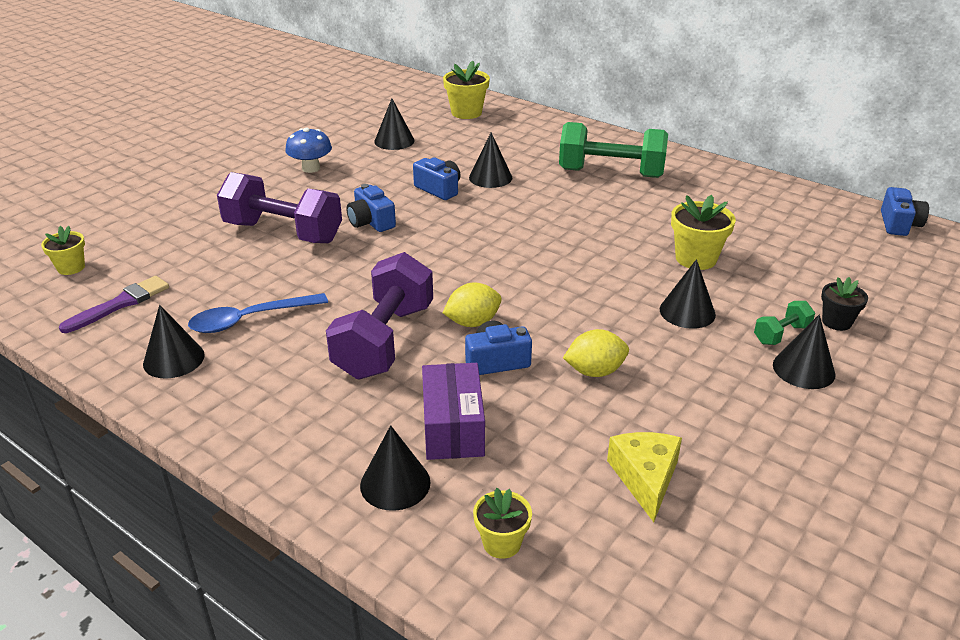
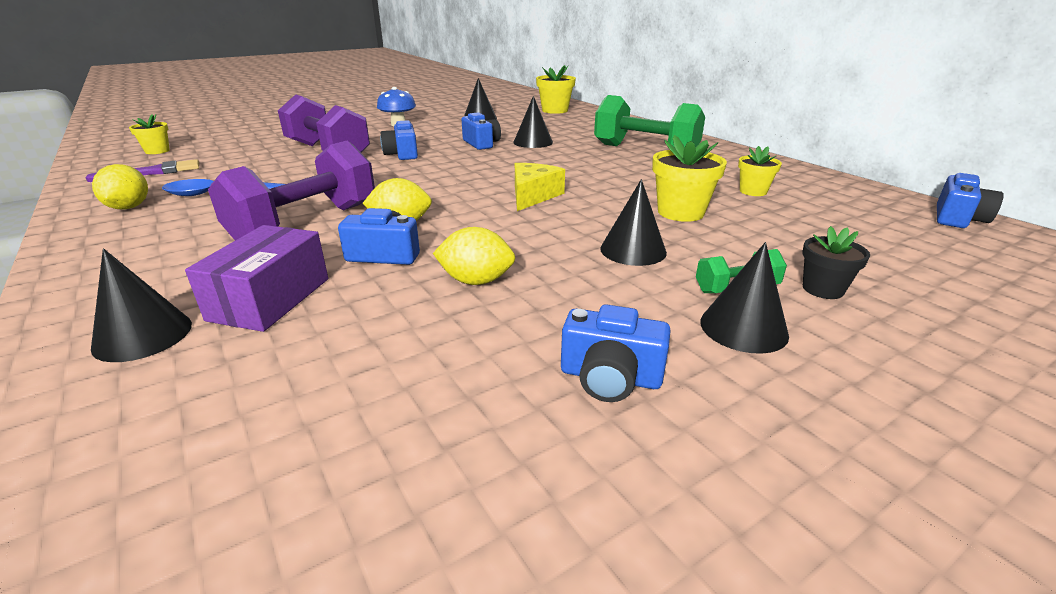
camera: 20 degrees right, 5 degrees down
black cone [143,305,205,379] -> yellow lemon [92,164,148,210]
yellow flower pot [473,488,532,559] -> yellow flower pot moved to [738,146,782,196]
yellow cheese [607,432,682,522] -> yellow cheese moved to [515,163,565,211]
none -> blue camera [561,304,671,402]

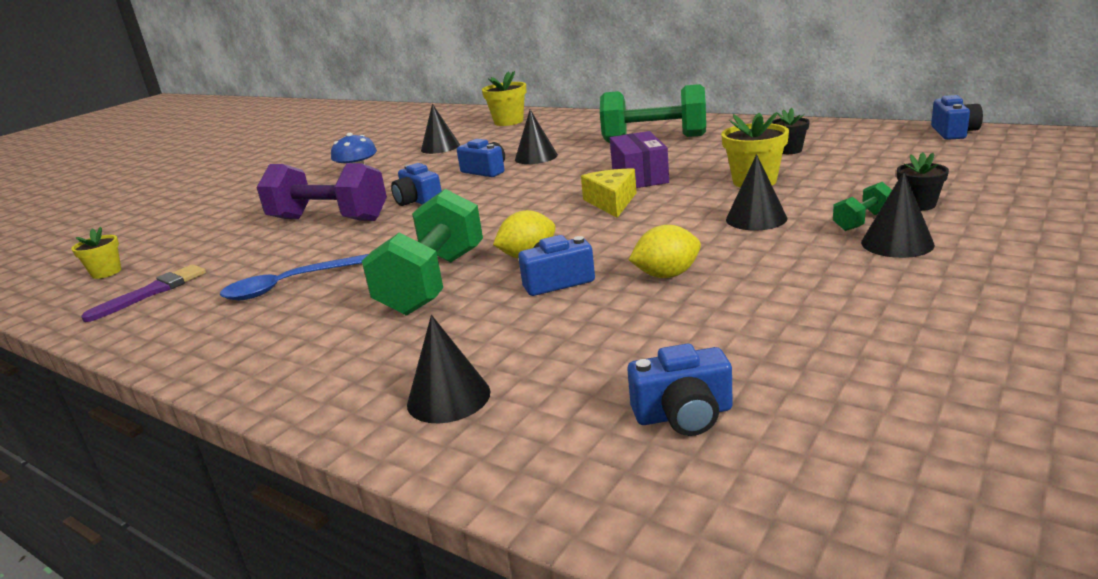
camera: 20 degrees left, 5 degrees down
yellow lemon [92,164,148,210] -> none
purple box [185,225,328,332] -> purple box moved to [610,131,669,188]
purple dumbbell [208,141,375,240] -> green dumbbell [362,189,483,316]
blue camera [561,304,671,402] -> blue camera moved to [627,344,733,436]
yellow flower pot [738,146,782,196] -> black flower pot [771,108,810,154]

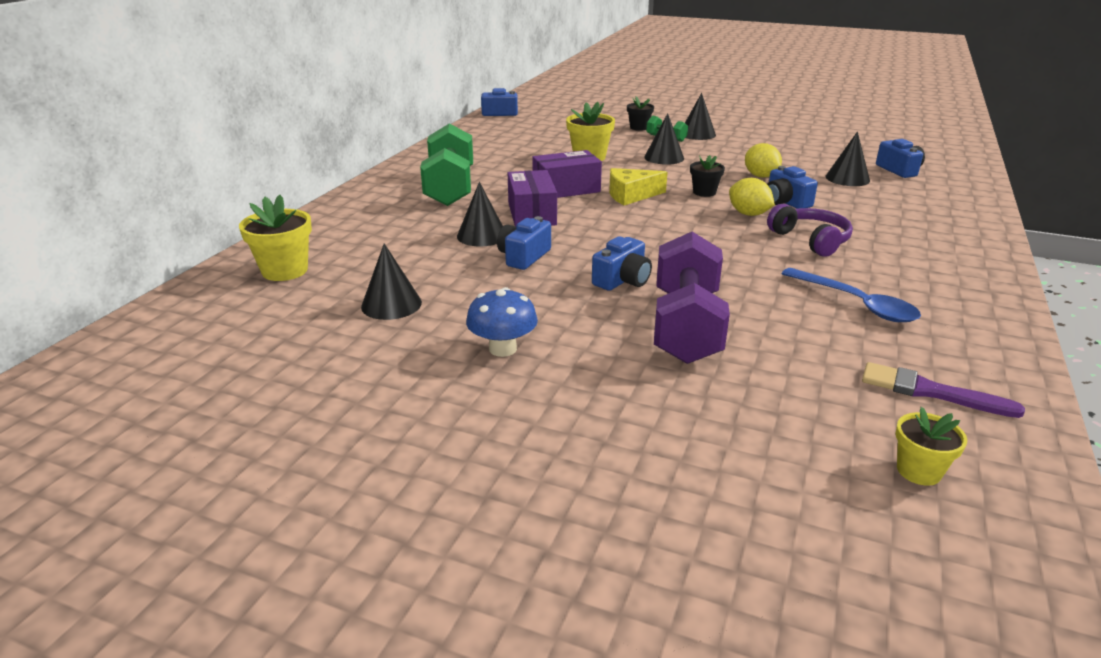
camera: 105 degrees left, 5 degrees up
green dumbbell [362,189,483,316] -> purple headphones [767,204,853,257]
black cone [407,315,491,423] -> black cone moved to [825,131,870,186]
black flower pot [771,108,810,154] -> black flower pot moved to [690,155,725,197]
none -> purple box [508,170,557,226]

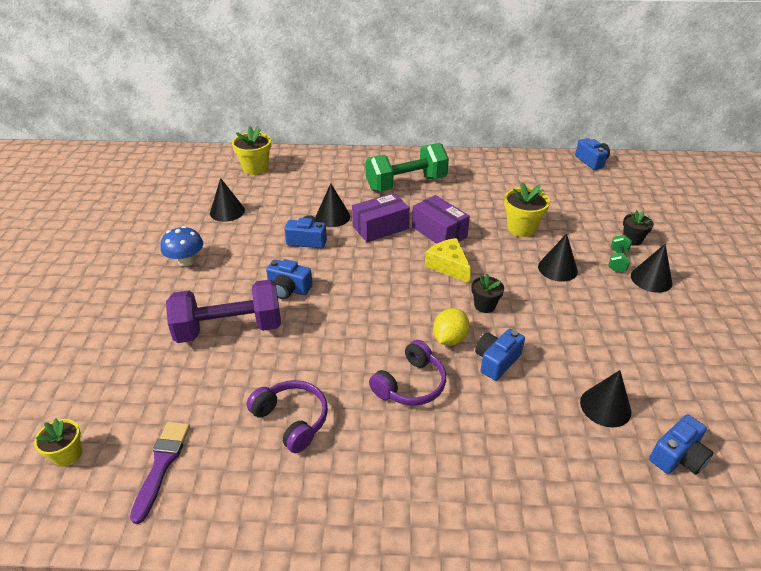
camera: 70 degrees right, 10 degrees up
yellow lemon [745,143,782,177] -> none
blue spoon [781,268,921,322] -> purple headphones [247,380,328,453]

